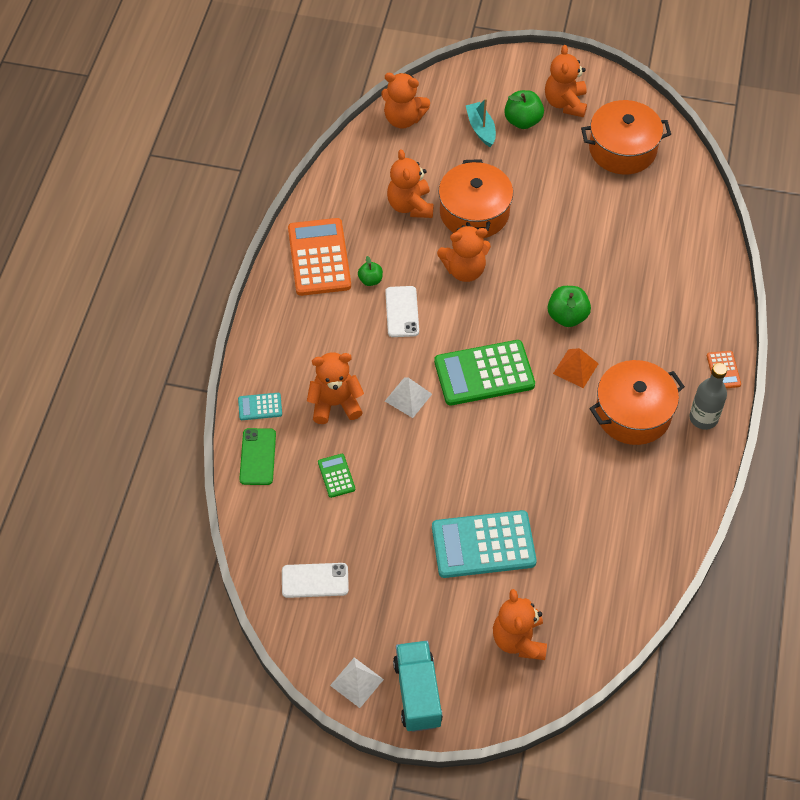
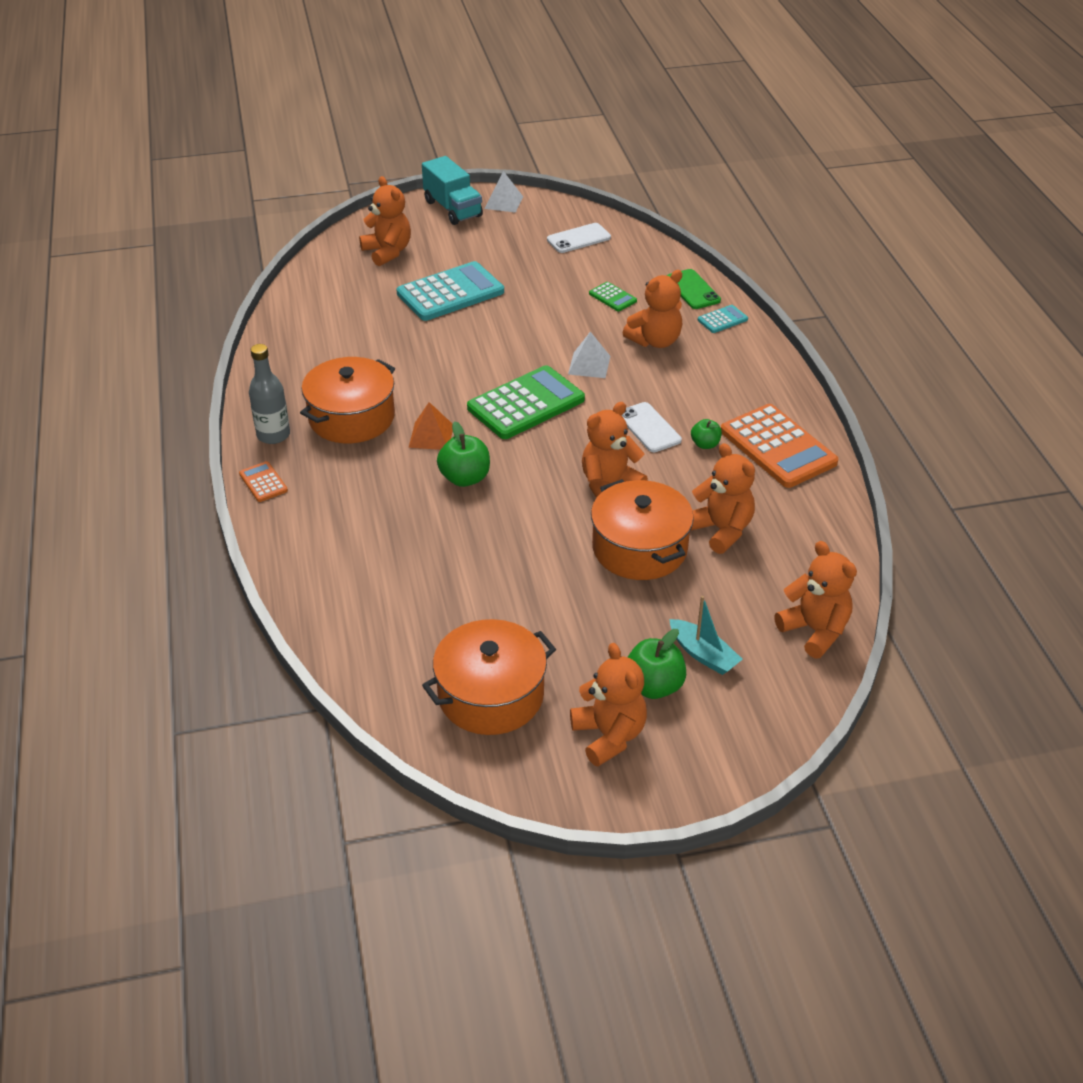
camera: 155 degrees right, 15 degrees down
orange teddy bear [381,73,430,129] -> orange teddy bear turned 60 degrees clockwise [774,541,857,659]

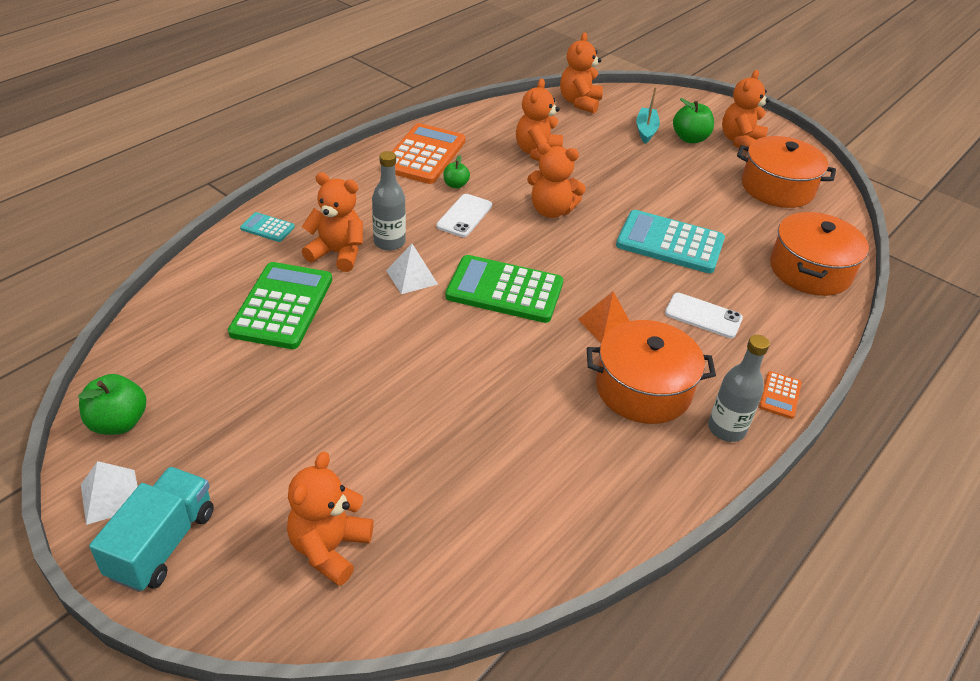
camera: 130 degrees left, 0 degrees up
turquoise calculator [396,261,504,321] -> turquoise calculator moved to [616,210,725,273]
green apple [437,422,490,487] -> green apple moved to [78,374,146,435]
white phone [547,223,611,253] -> white phone moved to [665,293,743,338]
green calculator [589,282,637,311] -> green calculator [228,262,332,349], size x2.17
orange pot [591,479,694,580] -> orange pot moved to [770,212,869,296]
green phone [666,269,721,309] -> none
none -> grey bottle [372,151,406,251]

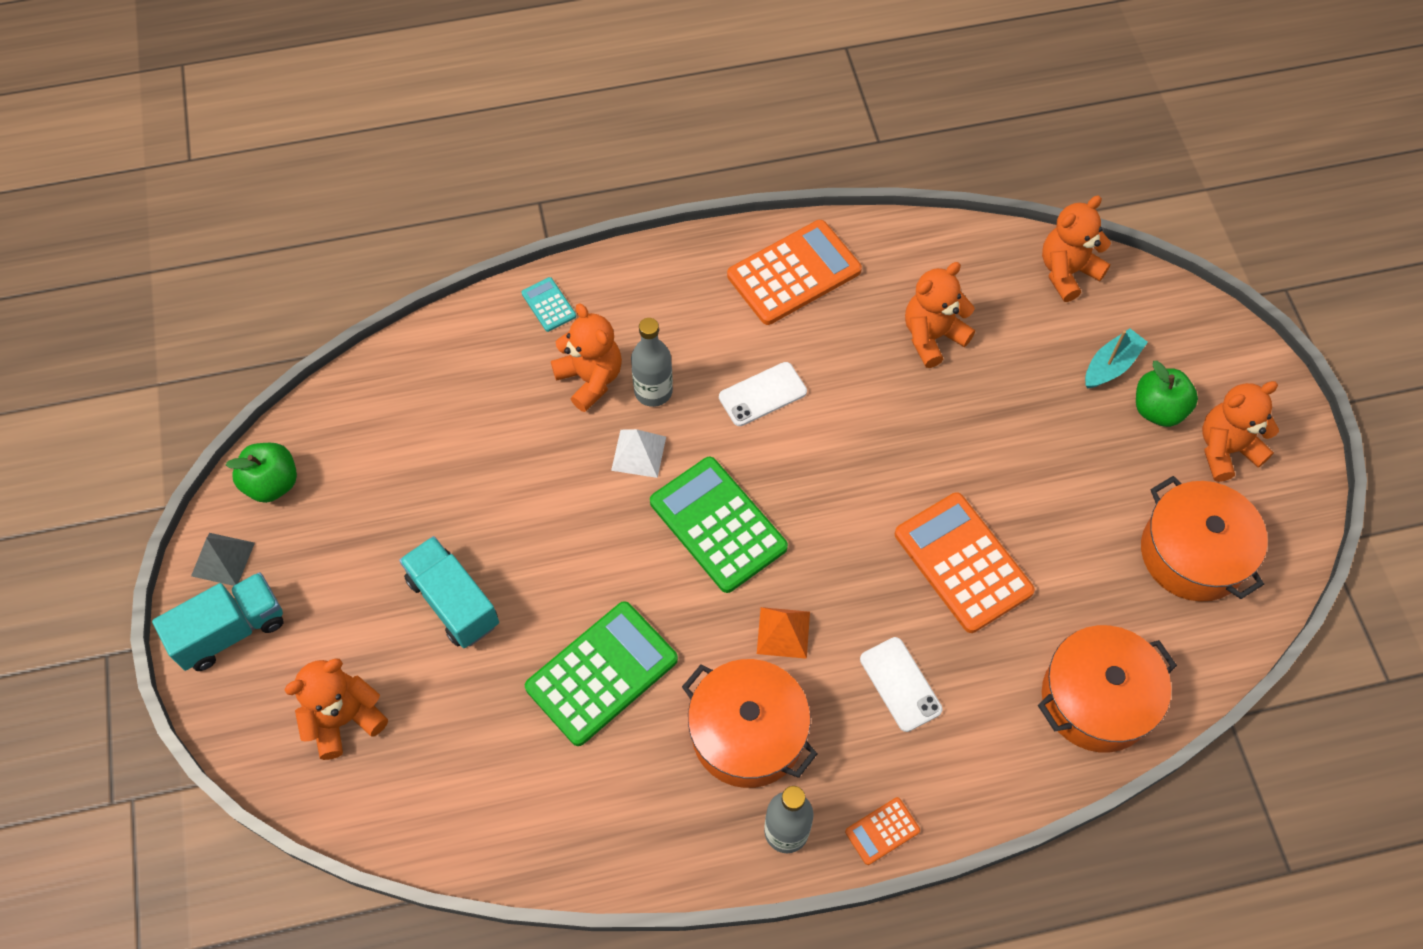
camera: 40 degrees right, 20 degrees up
white pyramid [81,461,138,525] -> grey pyramid [191,533,255,586]
green calculator [228,262,332,349] -> green calculator moved to [525,601,678,746]
green apple [443,155,470,189] -> none
orange teddy bear [527,142,586,218] -> none
turquoise calculator [616,210,725,273] -> orange calculator [895,492,1035,633]
none -> turquoise truck [399,536,499,648]

